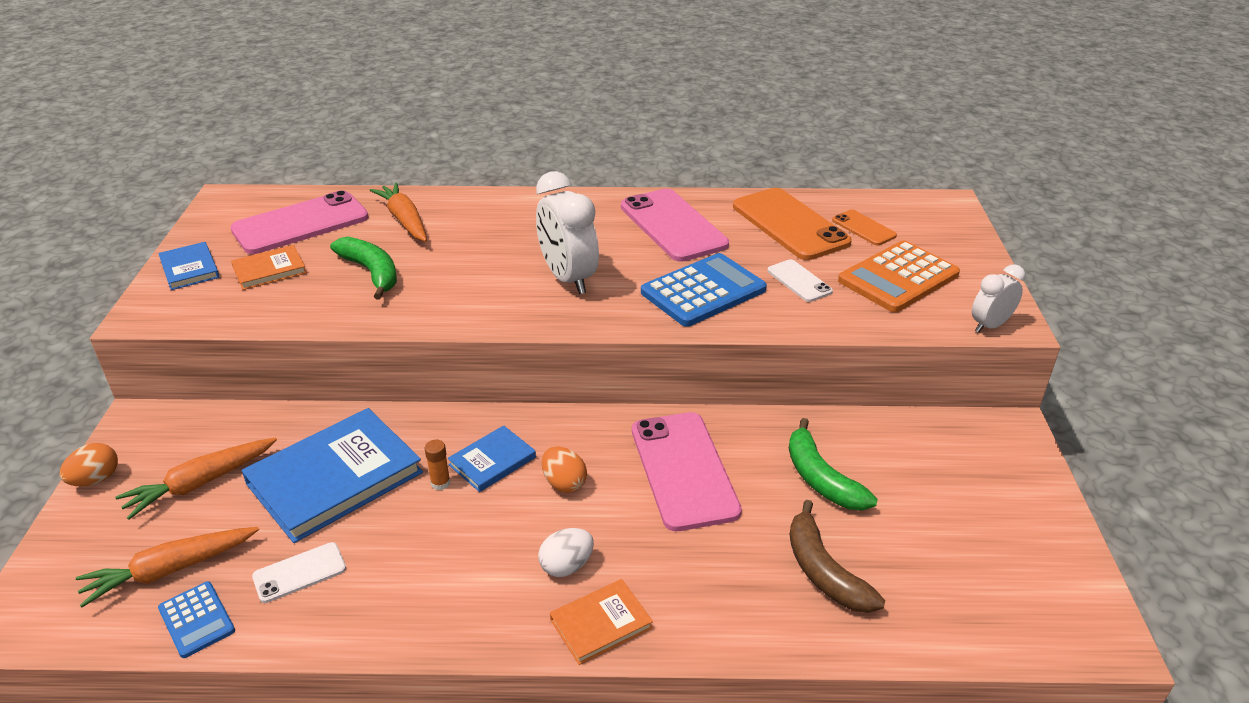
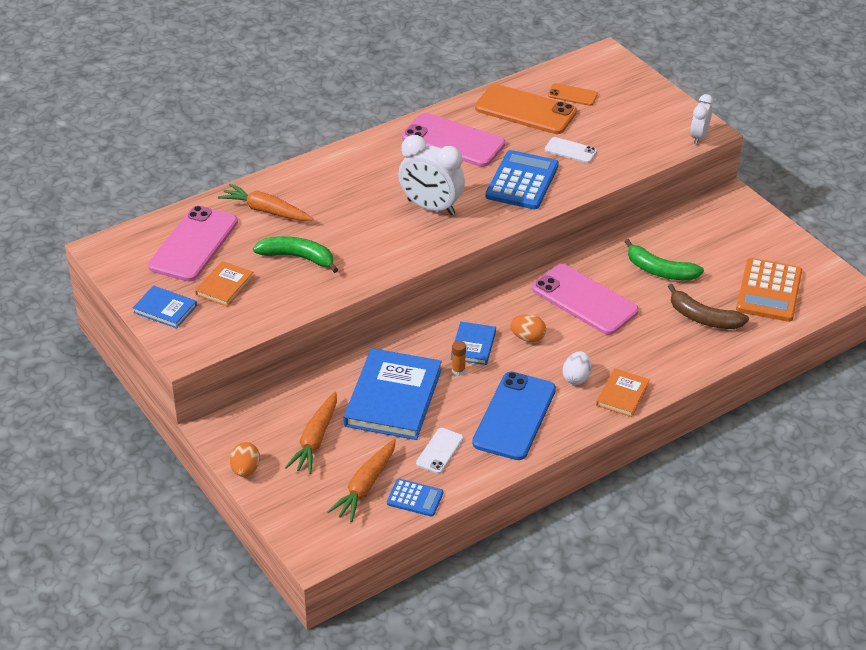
camera: 35 degrees left, 5 degrees up
orange calculator [838,240,960,312] -> orange calculator moved to [736,258,802,322]
none -> blue phone [472,372,556,460]

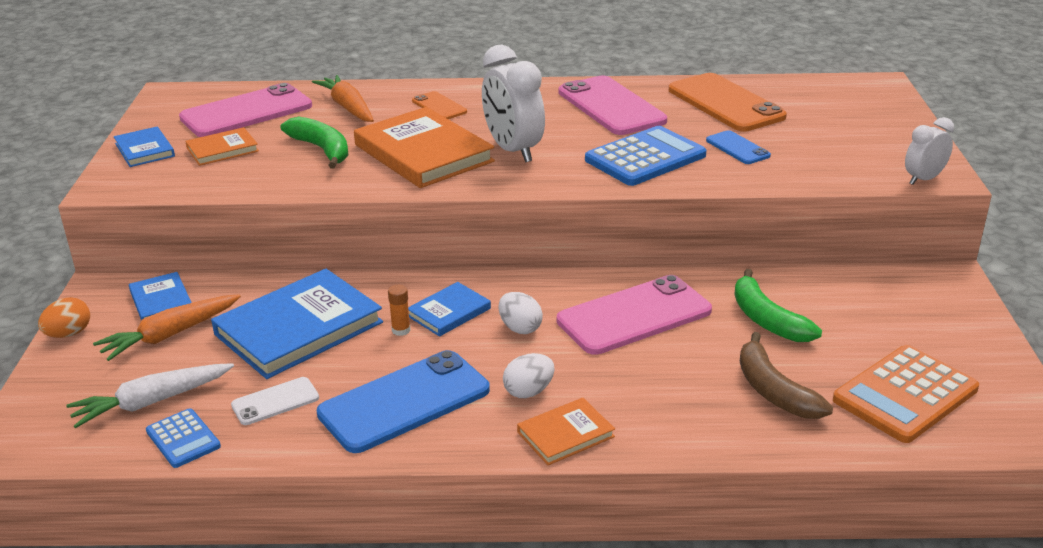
camera: 35 degrees right, 10 degrees down
orange carrot [327,439,396,522] -> white carrot [66,363,234,428]
orange egg [510,314,546,342] -> white egg [498,292,543,334]
pink phone [532,264,639,335] -> pink phone turned 75 degrees clockwise [557,275,712,355]
white phone [545,137,597,163] -> blue phone [706,130,771,164]
orange phone [548,83,598,106] -> orange phone moved to [412,91,467,119]
none -> blue book [129,272,192,320]
none -> orange book [354,107,495,188]

